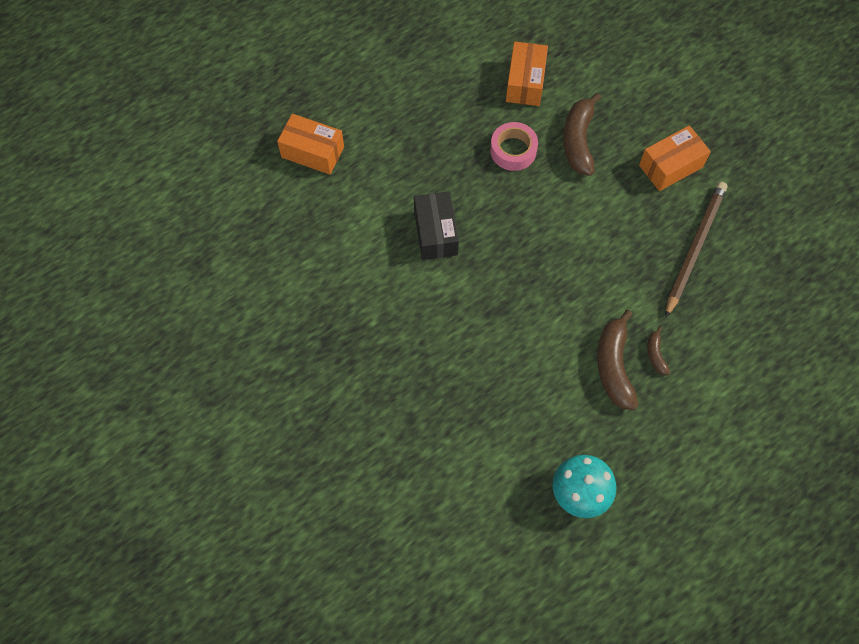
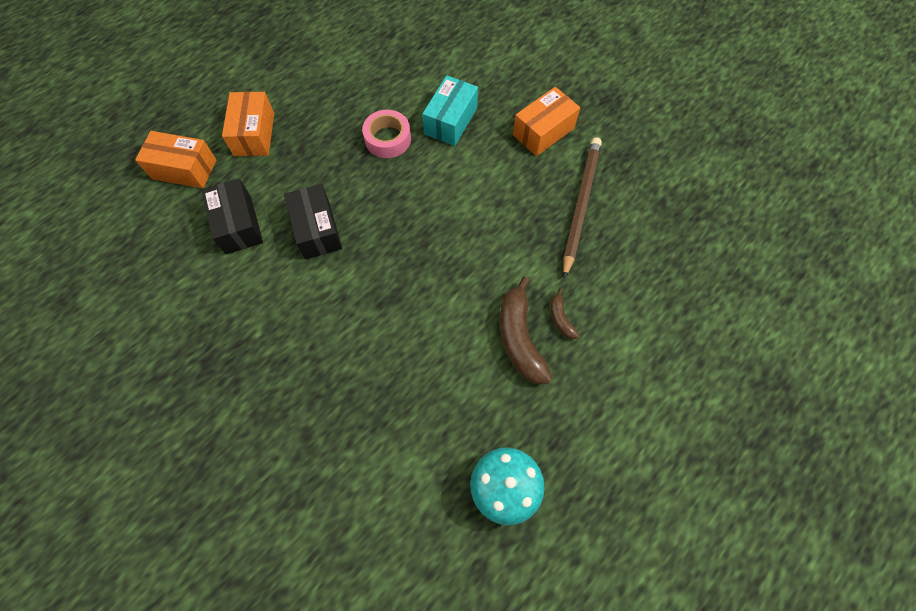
camera: 10 degrees left, 0 degrees up
orange box [506,41,548,106] -> orange box moved to [222,92,274,156]
brown banana [563,93,601,176] -> turquoise box [422,75,478,146]
none -> black box [201,179,263,254]

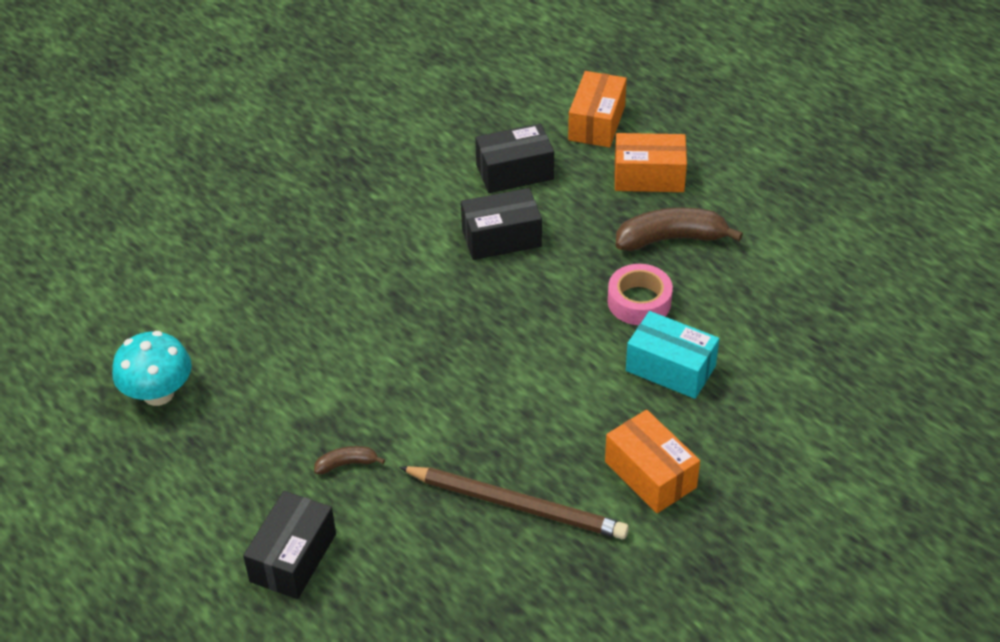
camera: 95 degrees right, 20 degrees down
brown banana [500,277,552,384] -> brown banana moved to [616,208,743,251]
none -> black box [243,491,336,599]

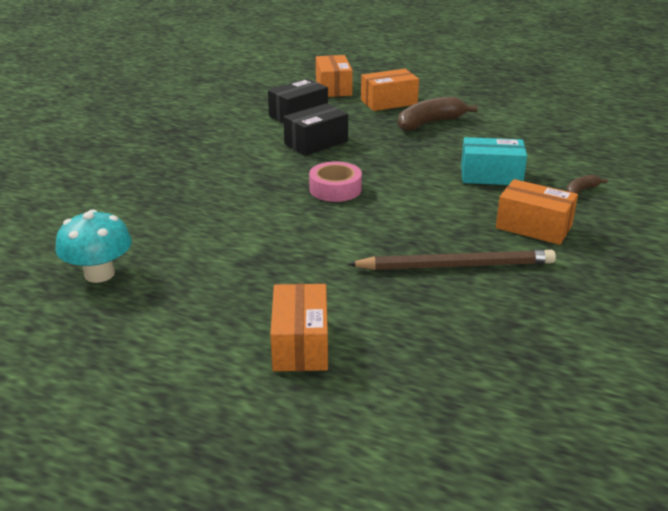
camera: 25 degrees left, 15 degrees down
black box [243,491,336,599] -> orange box [270,284,328,371]
brown banana [314,446,385,474] -> brown banana moved to [566,175,608,194]
pink tape [608,264,673,325] -> pink tape moved to [309,161,362,202]

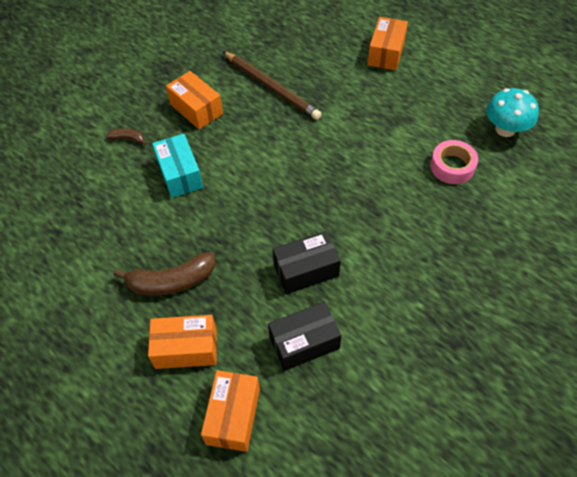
camera: 160 degrees left, 25 degrees up
pink tape [309,161,362,202] -> pink tape moved to [430,140,478,184]
brown pencil [347,250,556,270] -> brown pencil turned 150 degrees counterclockwise [223,51,321,120]
turquoise box [461,137,527,185] -> turquoise box turned 45 degrees clockwise [152,133,203,198]
brown banana [566,175,608,194] -> brown banana turned 150 degrees counterclockwise [106,128,147,145]

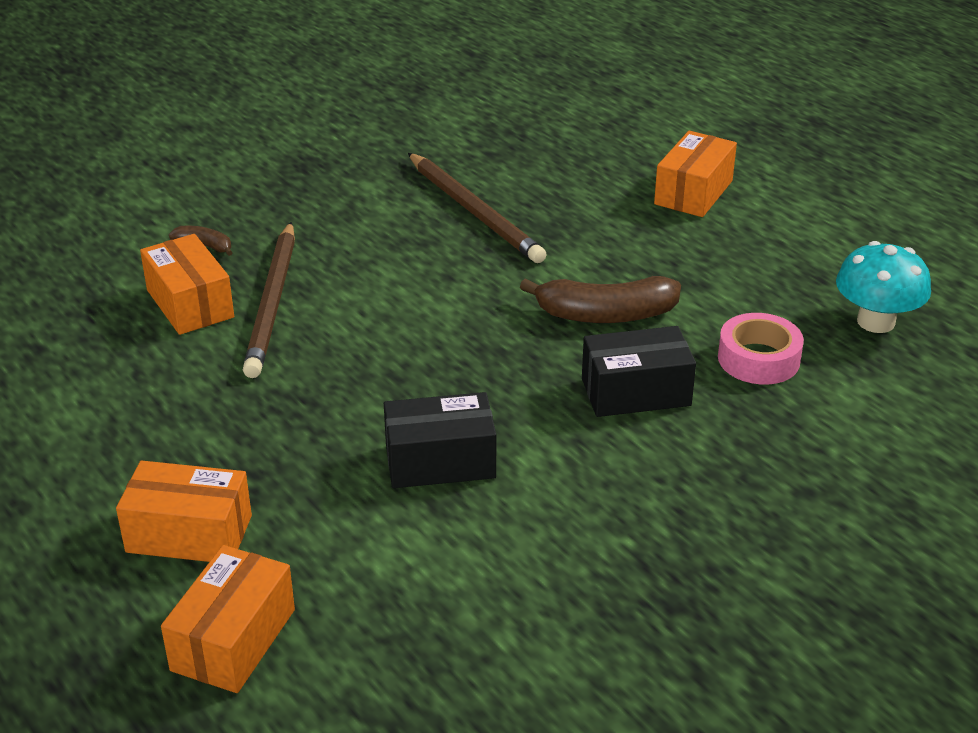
camera: 10 degrees right, 20 degrees down
brown banana [114,252,215,296] -> brown banana moved to [520,276,681,323]
turquoise box [152,133,203,198] -> brown pencil [243,222,295,378]
orange box [166,71,223,130] -> orange box moved to [140,234,234,335]
black box [268,302,342,371] -> black box moved to [582,326,696,417]

